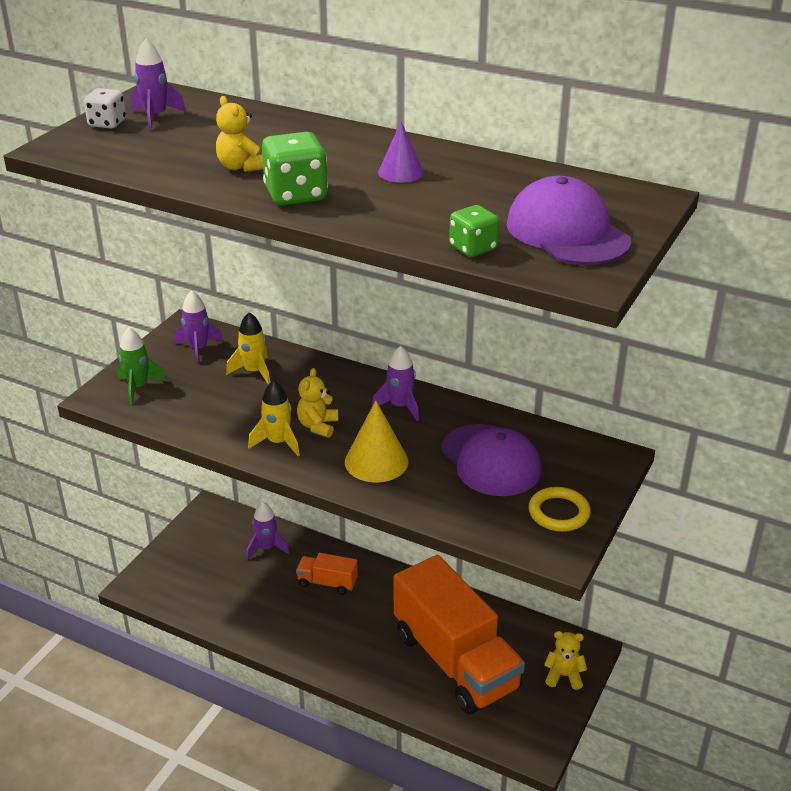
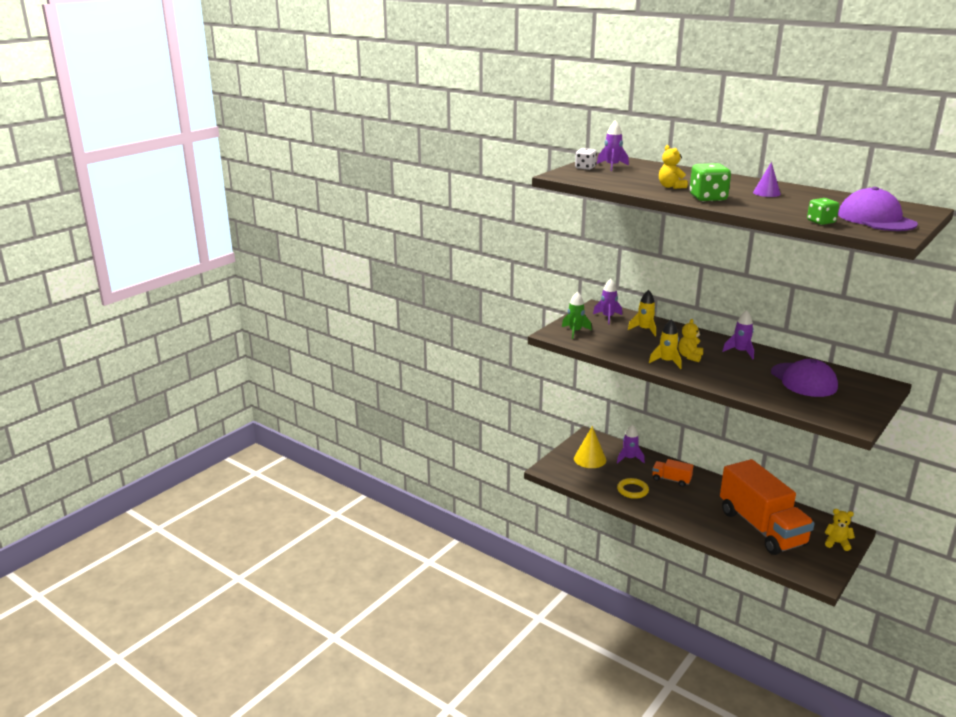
camera: 10 degrees right, 10 degrees down
yellow cone [345,401,408,483] -> yellow cone moved to [574,426,606,468]
yellow ring [529,487,591,532] -> yellow ring moved to [617,478,649,499]

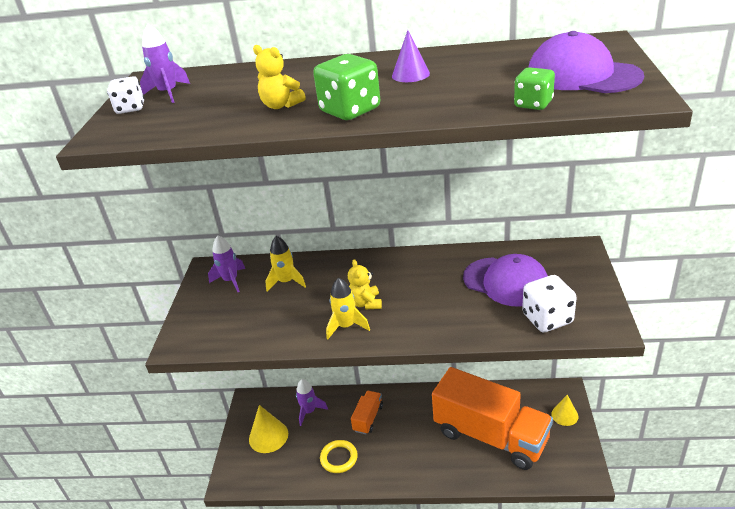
camera: 30 degrees left, 10 degrees up
green rocket [562,291,592,339] -> none
orange truck [652,459,693,487] -> orange truck turned 120 degrees clockwise [351,391,383,434]
purple rocket [722,310,754,359] -> none
yellow teddy bear [824,509,855,551] -> yellow cone [551,395,578,426]
none -> white dice [522,275,577,332]

